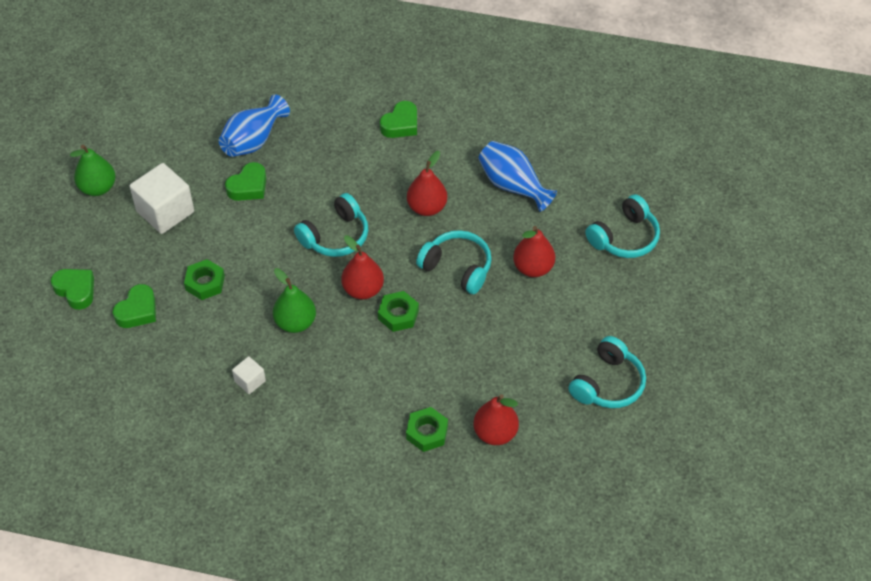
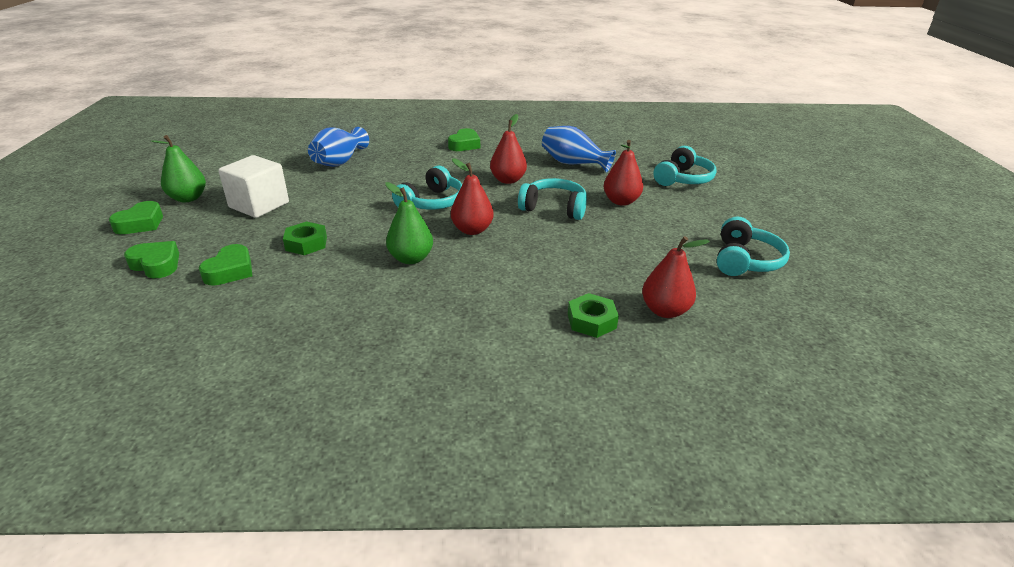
camera: 15 degrees left, 20 degrees down
green heart [225,162,266,201] -> green heart moved to [109,201,163,234]
white cube [232,356,266,394] -> none
green nut [378,291,419,332] -> none

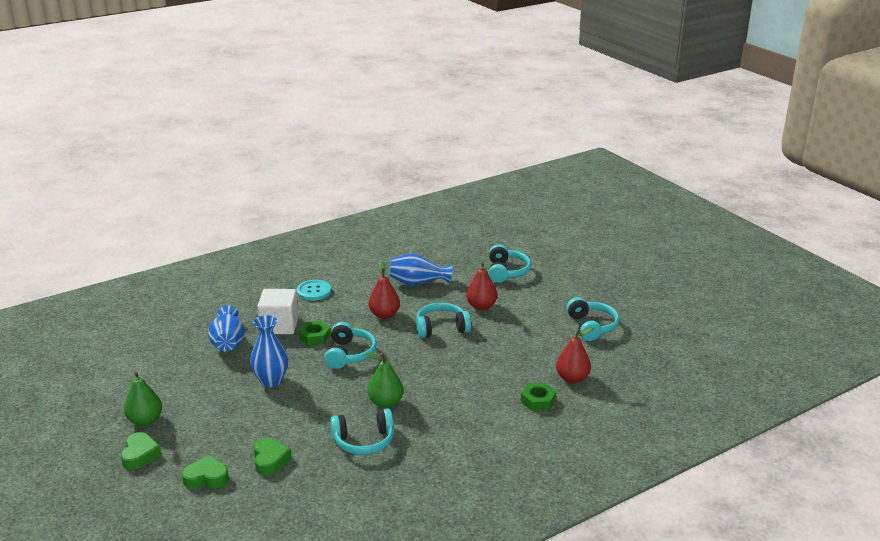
camera: 30 degrees left, 5 degrees down
white cube [218,155,289,218] -> white cube moved to [257,289,298,334]
green nut [283,221,327,255] -> green nut moved to [298,321,331,346]
green heart [448,128,480,151] -> turquoise button [296,280,331,301]
red pear [451,158,494,235] -> none
none -> blue vase [250,315,288,387]
none -> turquoise headphones [330,409,394,455]

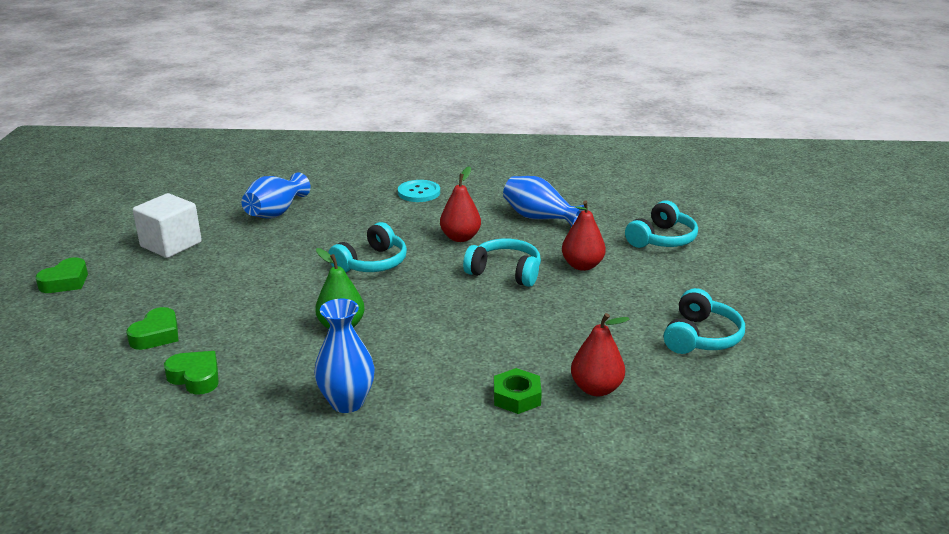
camera: 35 degrees right, 0 degrees up
green pear [124,371,162,426] -> none
green heart [182,455,229,489] -> green heart moved to [164,351,219,394]
blue vase [250,315,288,387] -> blue vase moved to [314,299,375,413]
white cube [257,289,298,334] -> white cube moved to [133,193,202,258]
green nut [298,321,331,346] -> none
turquoise headphones [330,409,394,455] -> none

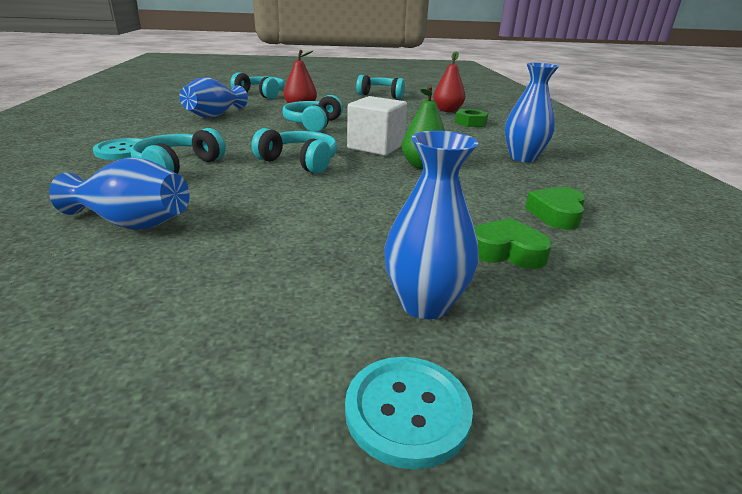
camera: 100 degrees left, 0 degrees up
green heart [35,257,88,293] -> turquoise button [345,357,473,469]
white cube [133,193,202,258] -> white cube moved to [347,96,407,156]
red pear [440,166,481,242] -> none
none -> turquoise headphones [130,128,226,174]
none -> blue vase [384,131,479,319]

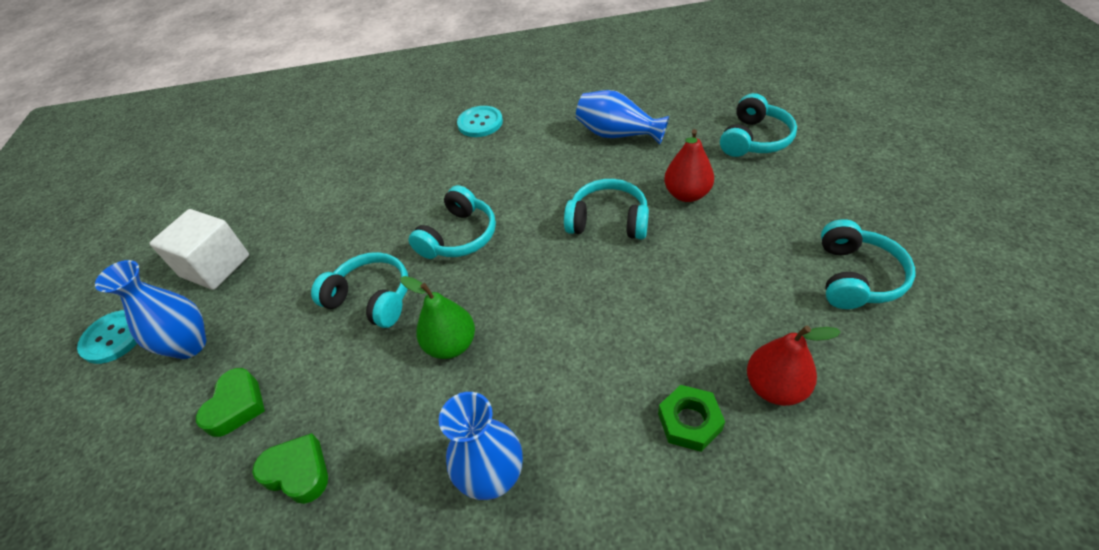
camera: 95 degrees right, 20 degrees up
blue vase [49,157,190,230] -> none
turquoise headphones [130,128,226,174] -> turquoise headphones moved to [311,252,408,328]
white cube [347,96,407,156] -> white cube moved to [150,209,249,290]

